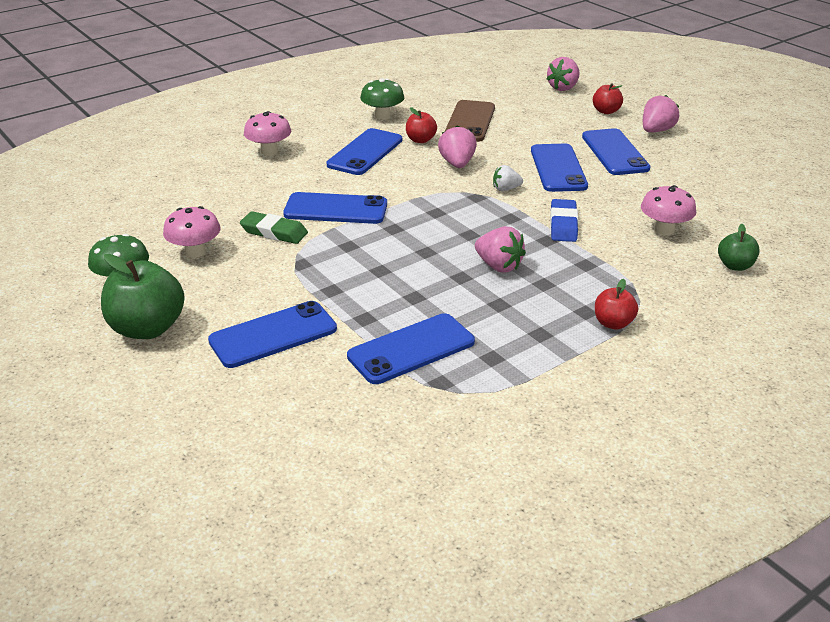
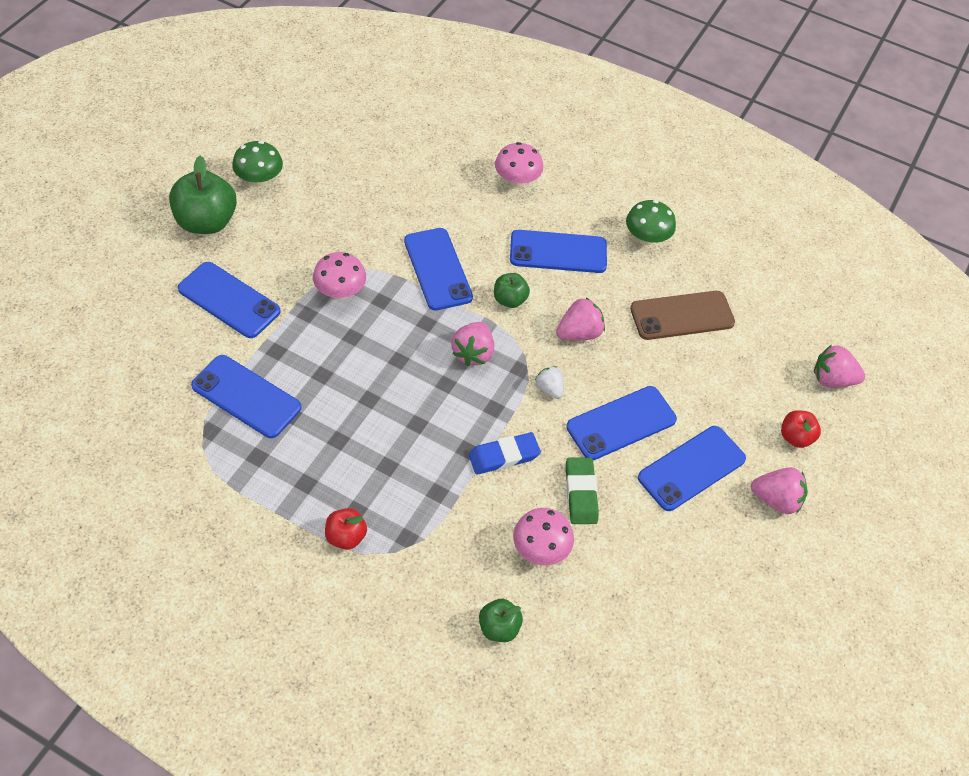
camera: 60 degrees right, 20 degrees up
pink mushroom [163,206,221,258] -> pink mushroom moved to [313,252,366,300]
green eraser [240,211,308,244] -> green eraser moved to [566,457,599,524]
red apple [406,107,437,143] -> none
pink strawberry [475,226,526,273] -> pink strawberry moved to [451,322,494,366]
none -> green apple [494,273,530,308]

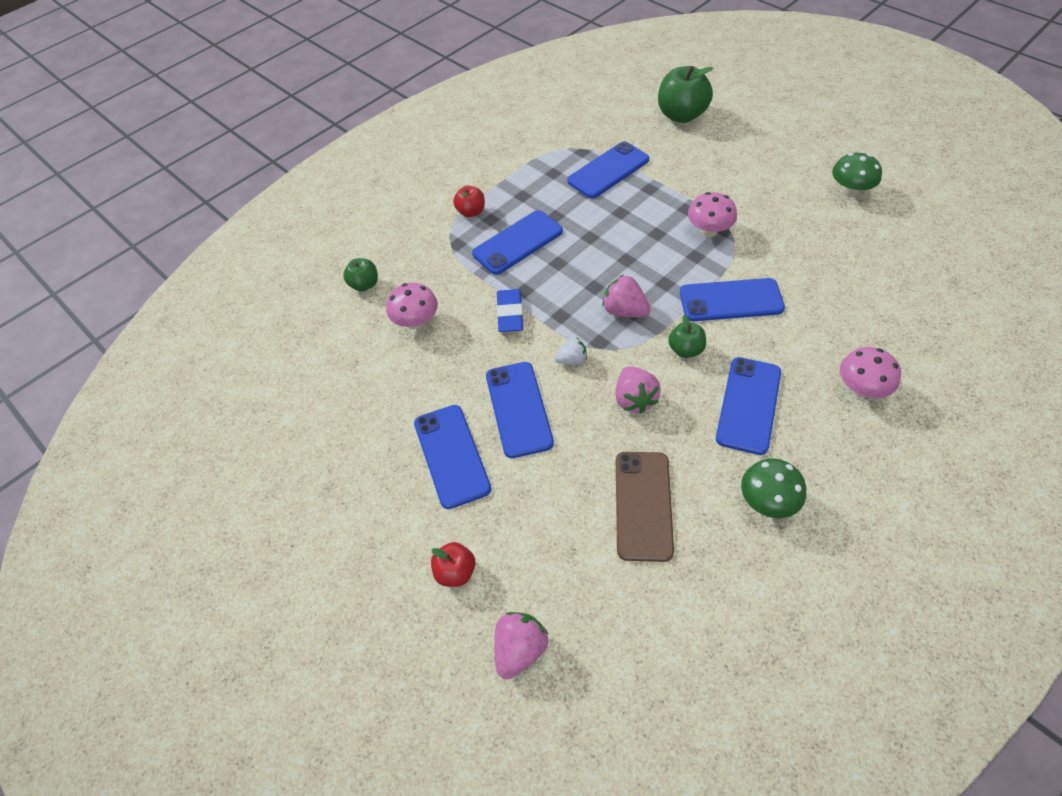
camera: 115 degrees right, 0 degrees up
green apple [169,156,237,234] -> green apple moved to [658,66,713,123]
blue phone [178,262,281,338] -> blue phone moved to [472,210,563,275]
green eraser [566,457,599,524] -> none
pink strawberry [751,467,807,514] -> none

